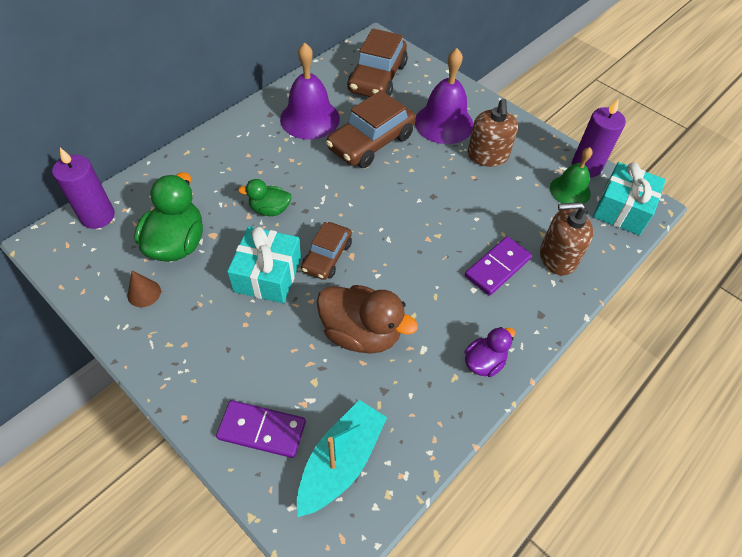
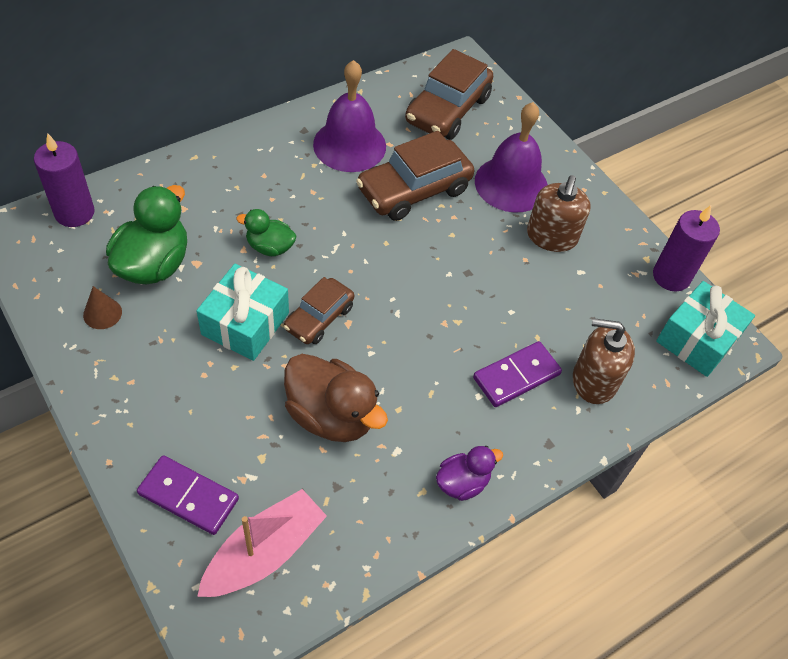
camera: 10 degrees right, 0 degrees up
turquoise boat [297,400,387,517] -> pink boat [197,489,327,597]
green bell [550,147,593,204] -> none

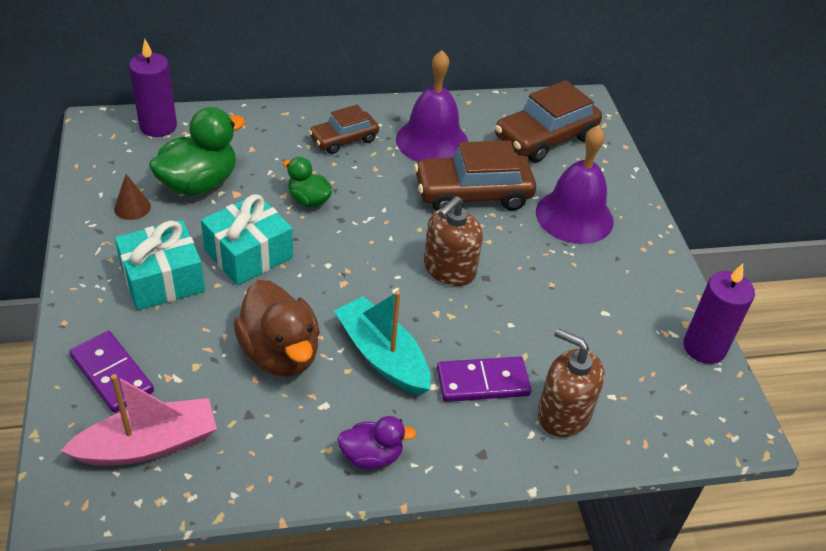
camera: 25 degrees right, 10 degrees down
brown car [284,277,354,344] -> brown car moved to [309,105,379,154]
brown soap dispenser [527,175,591,252] -> brown soap dispenser moved to [424,196,483,286]
turquoise gift [656,281,755,377] -> turquoise gift moved to [115,220,205,310]
none -> turquoise boat [334,291,431,396]

